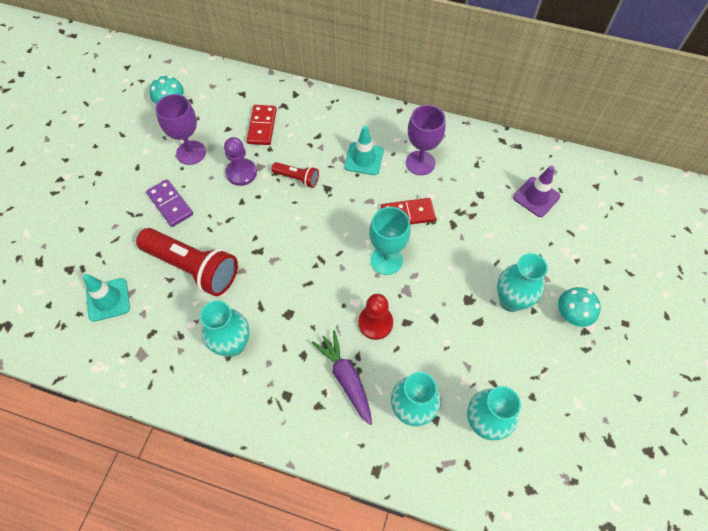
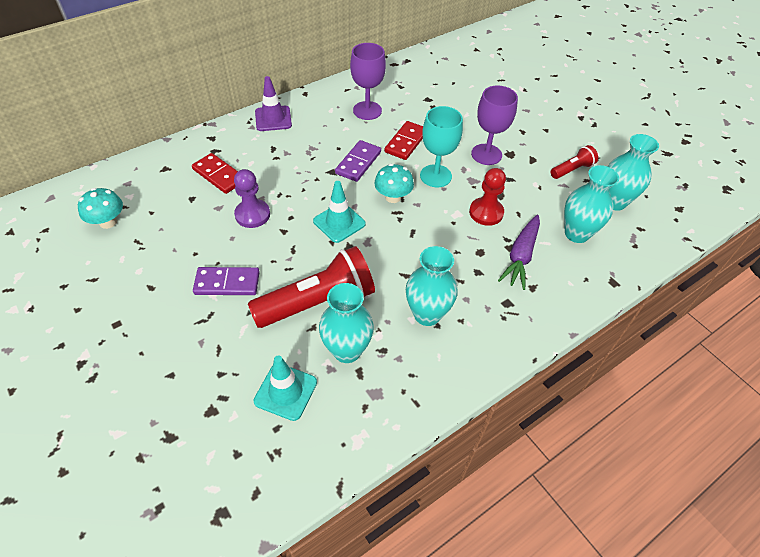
camera: 55 degrees left, 10 degrees down
purple goblet [155,94,206,165] -> purple goblet moved to [471,86,518,165]
red flashlight [272,162,319,188] -> red flashlight moved to [550,145,598,179]
purple carrot [312,330,372,425] -> purple carrot turned 75 degrees counterclockwise [498,215,540,290]
turquoise traffic cone [345,126,384,175] -> turquoise traffic cone moved to [313,181,366,243]
turquoise vase [497,253,548,312] -> turquoise vase moved to [319,283,374,363]
purple traffic cone [513,166,560,217] -> purple traffic cone moved to [255,76,292,131]
turquoise mushroom [558,287,601,327] -> turquoise mushroom moved to [374,164,414,203]
none -> purple domino [335,140,381,182]

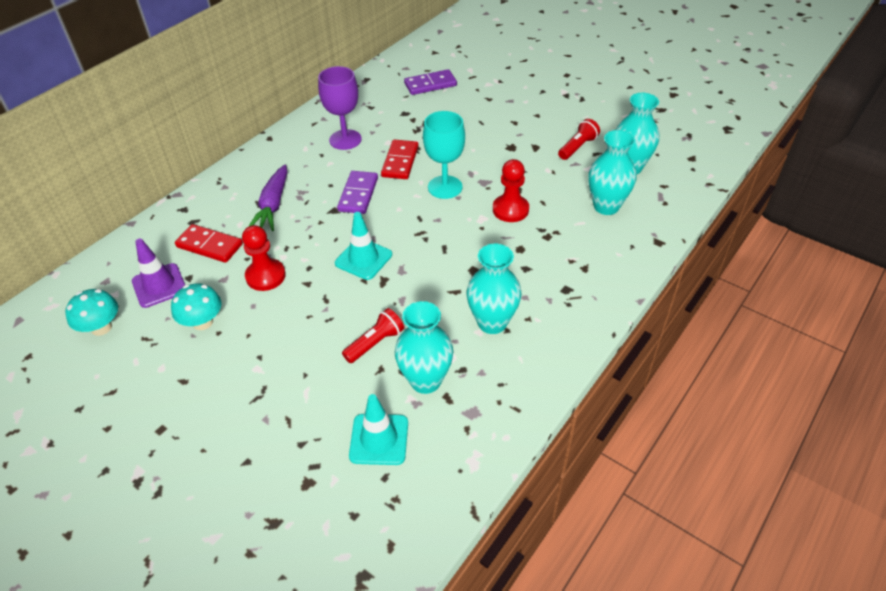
camera: 15 degrees left, 5 degrees down
purple domino [193,267,260,295] -> purple domino moved to [404,69,457,95]
purple pawn [234,169,270,228] -> red pawn [242,225,286,291]
red flashlight [248,246,375,328] -> red flashlight [342,308,404,363], size x0.49
purple traffic cone [255,76,292,131] -> purple traffic cone moved to [132,239,185,308]
turquoise mushroom [374,164,414,203] -> turquoise mushroom moved to [171,284,221,330]
purple goblet [471,86,518,165] -> none
purple carrot [498,215,540,290] -> purple carrot moved to [248,165,287,231]

